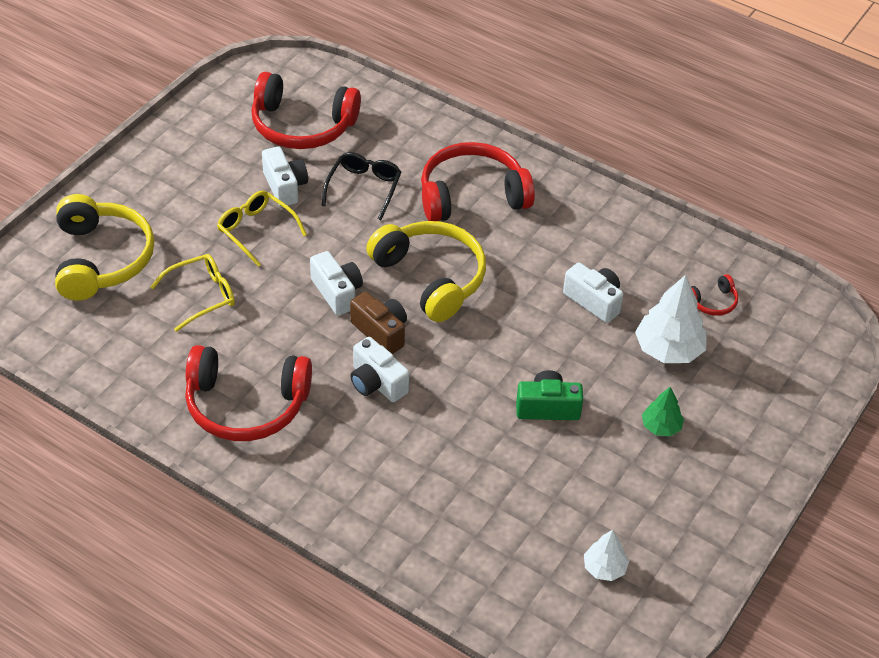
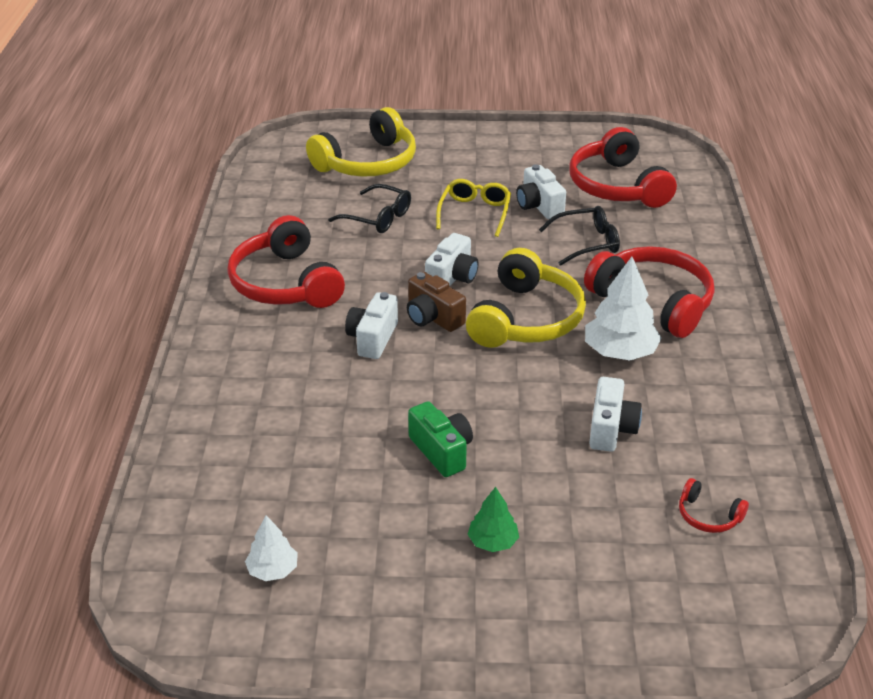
camera: 60 degrees right, 10 degrees down
yellow glasses [151,254,235,332] -> black glasses [328,184,411,233]
white camera [262,146,308,207] -> white camera turned 120 degrees clockwise [516,164,566,219]
brown camera [350,292,407,354] -> brown camera turned 120 degrees clockwise [407,271,466,332]
white tree [635,275,707,363] -> white tree moved to [585,257,662,360]

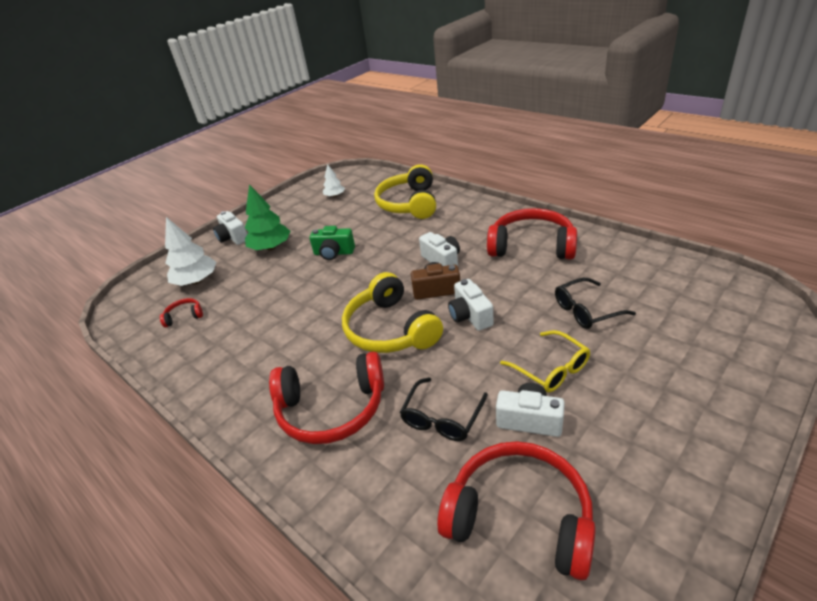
camera: 135 degrees right, 0 degrees up
yellow headphones [306,107,416,177] -> yellow headphones moved to [374,164,436,219]
green tree [467,487,519,552] -> green tree [245,184,290,250], size x1.78
white tree [585,257,662,360] -> white tree moved to [165,217,216,286]
white camera [589,377,642,452] -> white camera moved to [213,211,247,245]

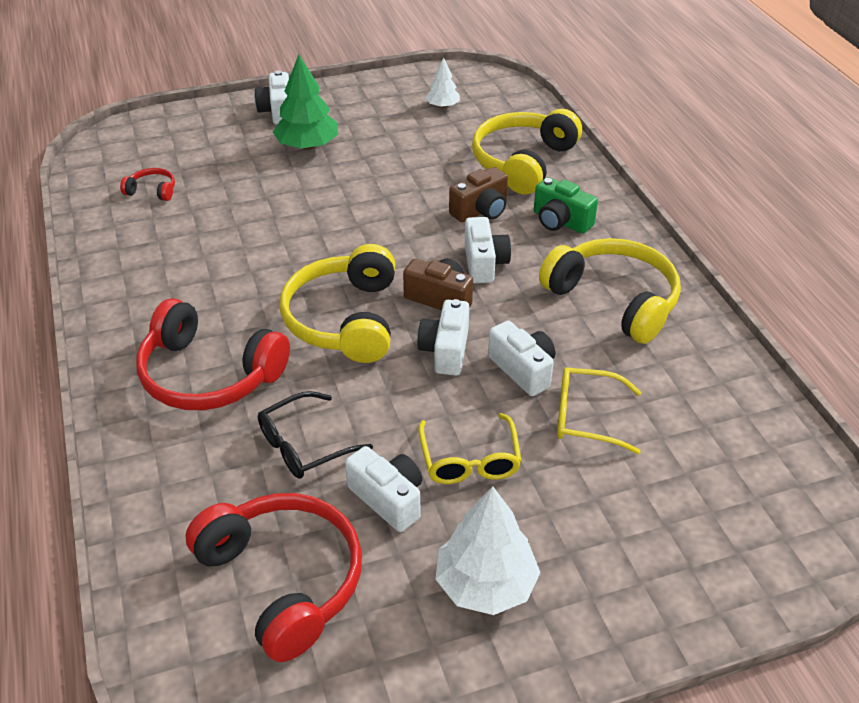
camera: 25 degrees right, 5 degrees up
white tree [165,217,216,286] -> white tree moved to [436,486,540,615]
green camera [309,226,355,260] -> green camera moved to [534,177,598,234]
red headphones [487,208,577,259] -> yellow headphones [539,238,681,344]
black glasses [555,278,636,329] -> yellow glasses [557,367,641,454]
none -> brown camera [449,167,508,222]
none -> white camera [488,320,555,396]

